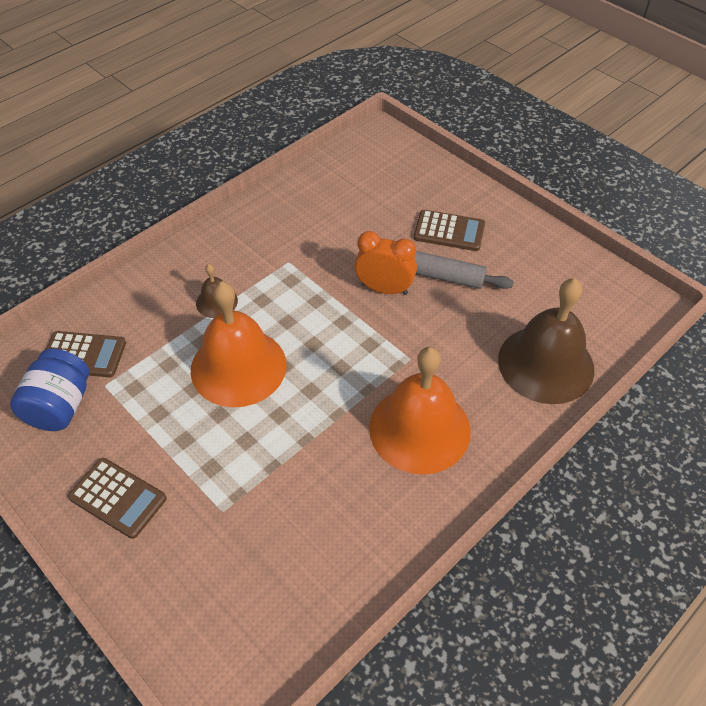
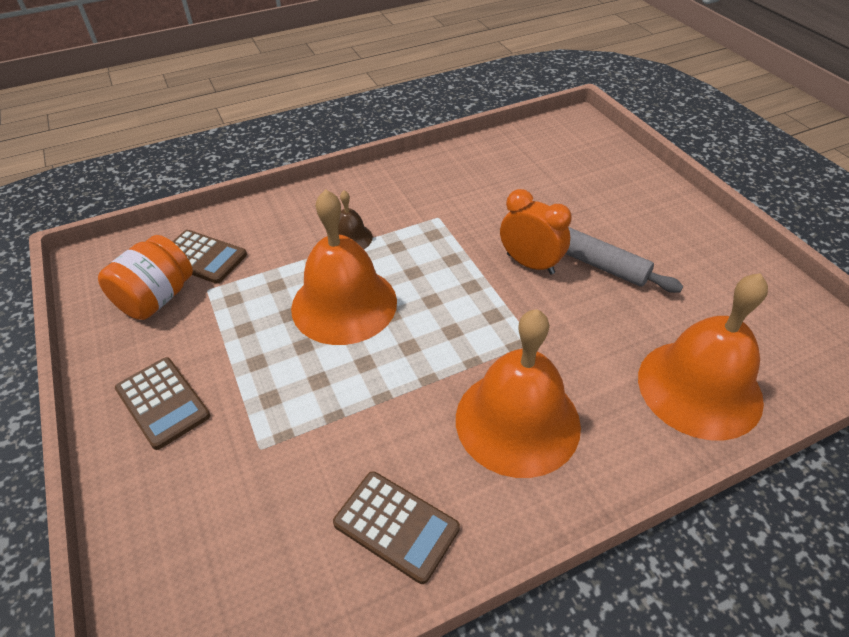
camera: 20 degrees right, 5 degrees down
blue jar [10,348,90,431] -> orange jar [98,235,193,320]
brown calculator [414,210,485,251] -> brown calculator moved to [333,471,460,584]
brown bell [498,278,595,404] -> orange bell [638,273,768,440]

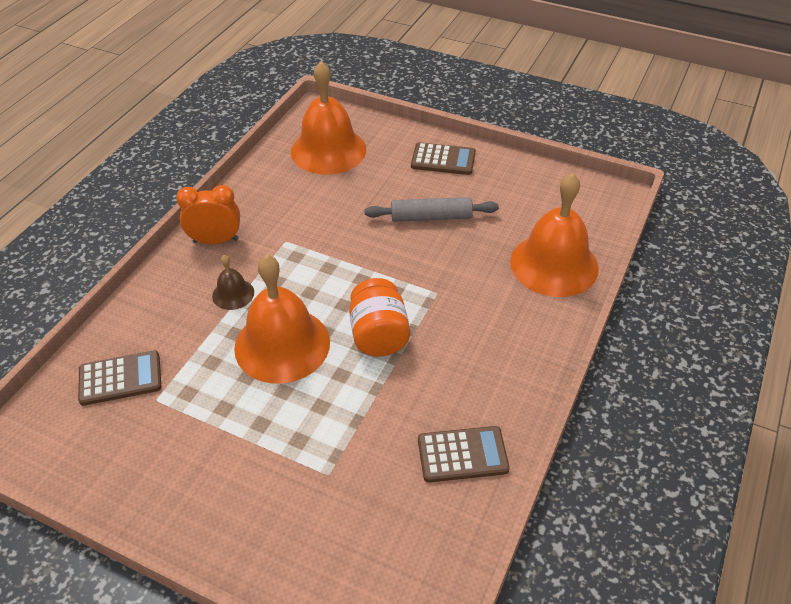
camera: 40 degrees left, 0 degrees up
orange jar [98,235,193,320] -> orange jar moved to [349,278,410,356]
brown calculator [115,357,210,450] -> brown calculator moved to [411,142,476,175]
orange bell [456,309,581,478] -> orange bell moved to [291,61,366,175]
orange clock [500,189,571,275] -> orange clock moved to [176,185,240,244]

